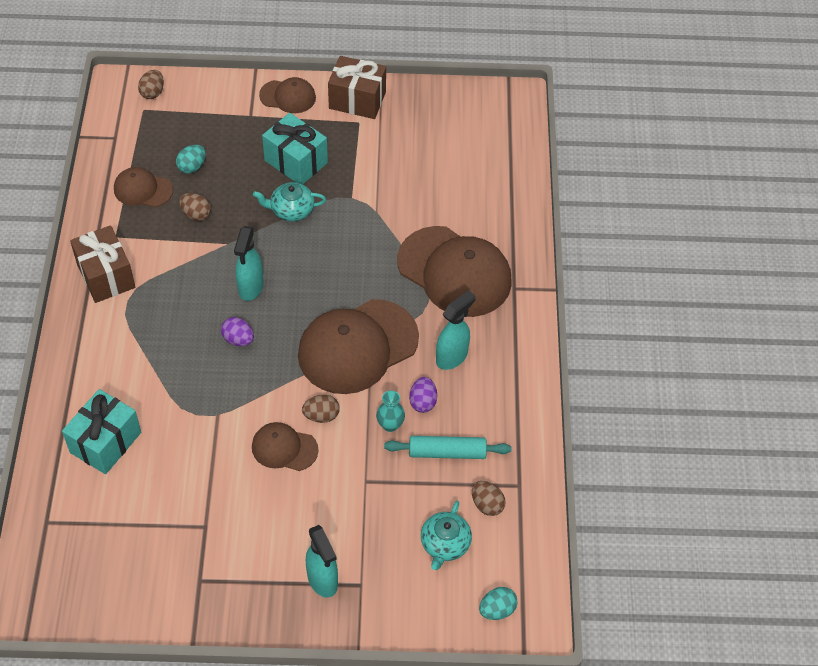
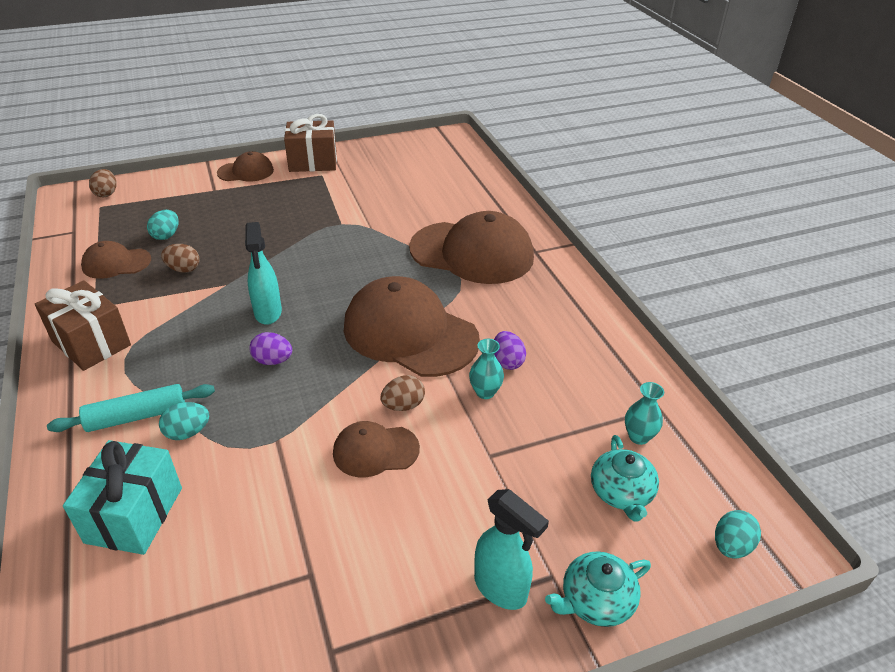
camera: 20 degrees left, 15 degrees down
turquoise teapot [253,182,326,221] -> turquoise teapot moved to [545,551,651,627]
turquoise gift [262,113,328,184] -> none
brown cap [298,299,419,394] -> brown cap turned 90 degrees clockwise [344,276,480,377]
turquoise rolling pin [384,436,512,459] -> turquoise rolling pin moved to [47,384,215,432]
turquoise spray bottle [436,290,476,370] -> none
brown egg [472,481,506,516] -> turquoise vase [625,382,664,445]
none -> turquoise egg [159,402,209,440]

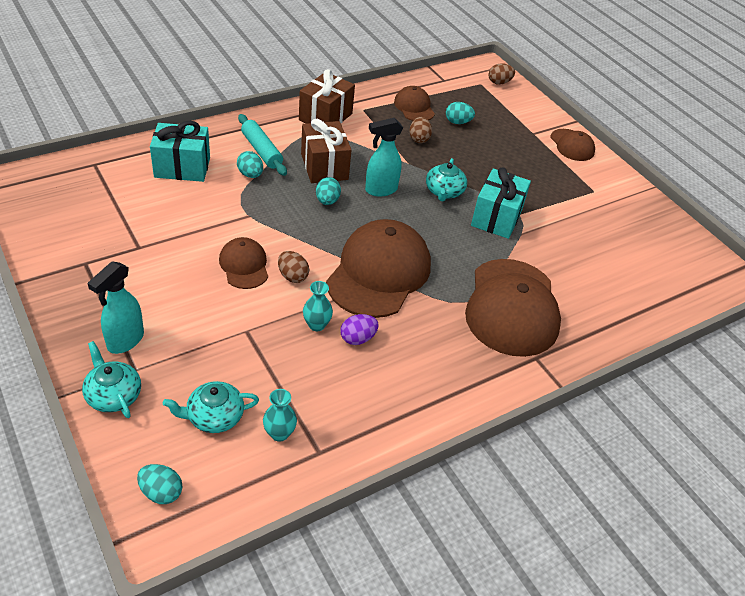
camera: 75 degrees right, 5 degrees up
purple egg [250,332,292,365] -> turquoise egg [316,177,341,205]
brown gift [284,114,337,172] -> brown gift moved to [301,119,351,183]
none -> turquoise teapot [426,158,467,201]
none -> turquoise gift [471,167,531,239]

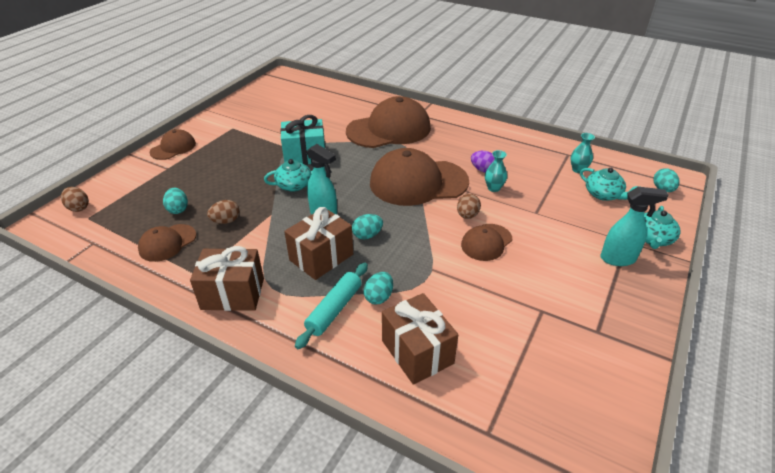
camera: 115 degrees left, 5 degrees down
turquoise gift [150,121,210,182] -> brown gift [382,293,458,385]

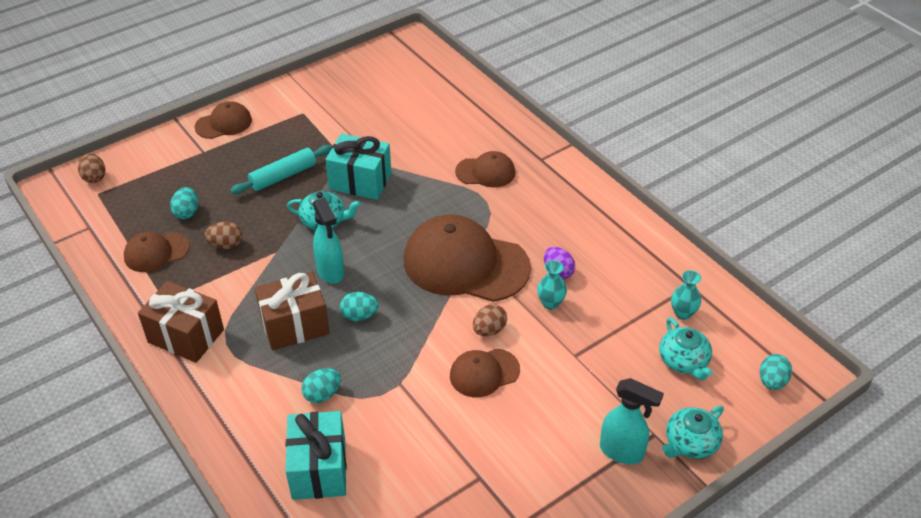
camera: 25 degrees right, 5 degrees up
turquoise rolling pin [295,263,368,349] -> turquoise rolling pin moved to [230,145,332,194]
brown cap [346,96,431,148] -> brown cap [455,151,515,188], size x0.51
brown gift [382,293,458,385] -> turquoise gift [286,411,346,500]

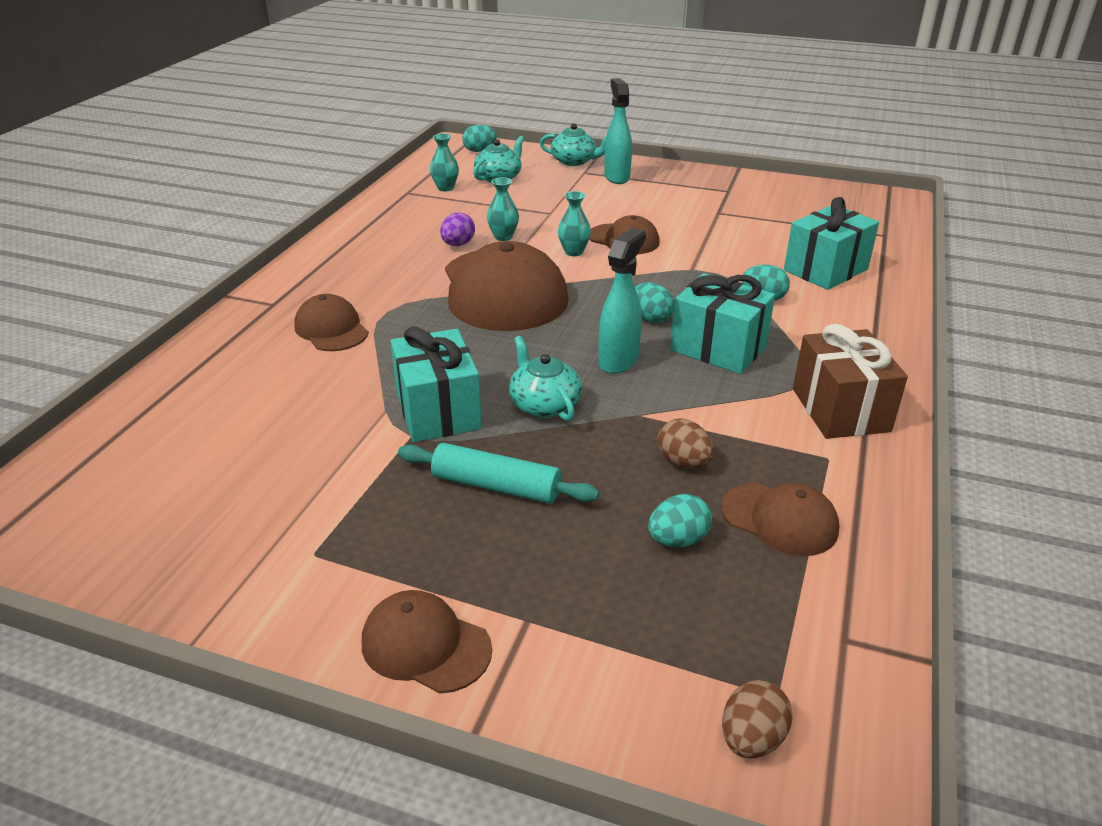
camera: 125 degrees left, 10 degrees down
brown gift [255,271,330,351] -> turquoise gift [670,273,775,374]
brown egg [473,304,507,336] -> turquoise vase [558,191,591,256]

